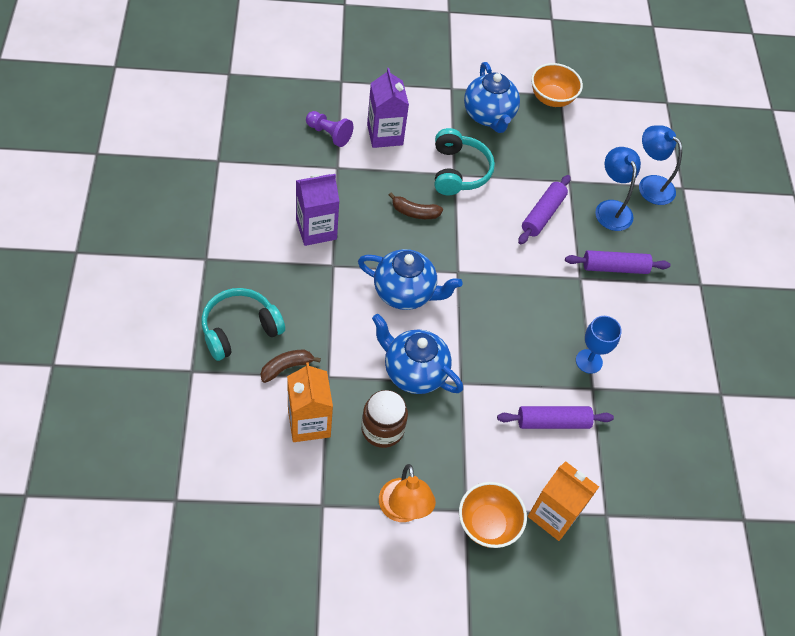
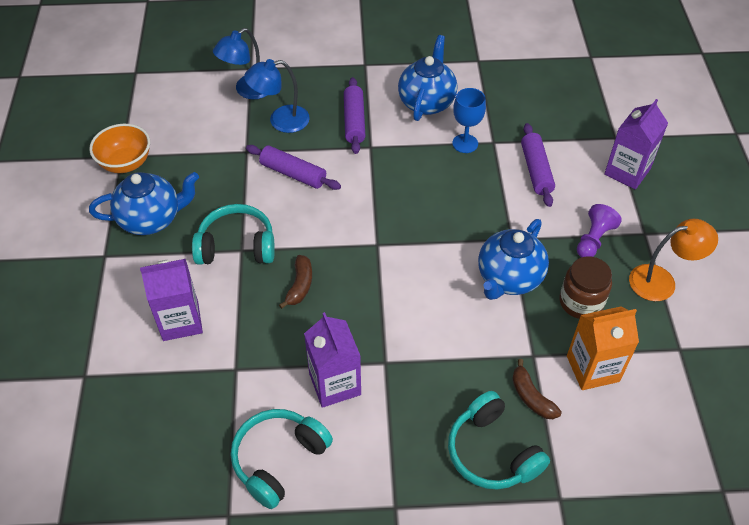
camera: 85 degrees left, 5 degrees down
purple pawn [306,111,353,147] -> purple pawn moved to [577,204,622,257]
blue teapot [358,249,463,310] -> blue teapot moved to [398,35,457,121]
orange bowl [459,482,527,548] -> none
orange carton [528,461,599,541] -> purple carton [604,99,668,189]
none -> turquoise headphones [231,409,333,509]

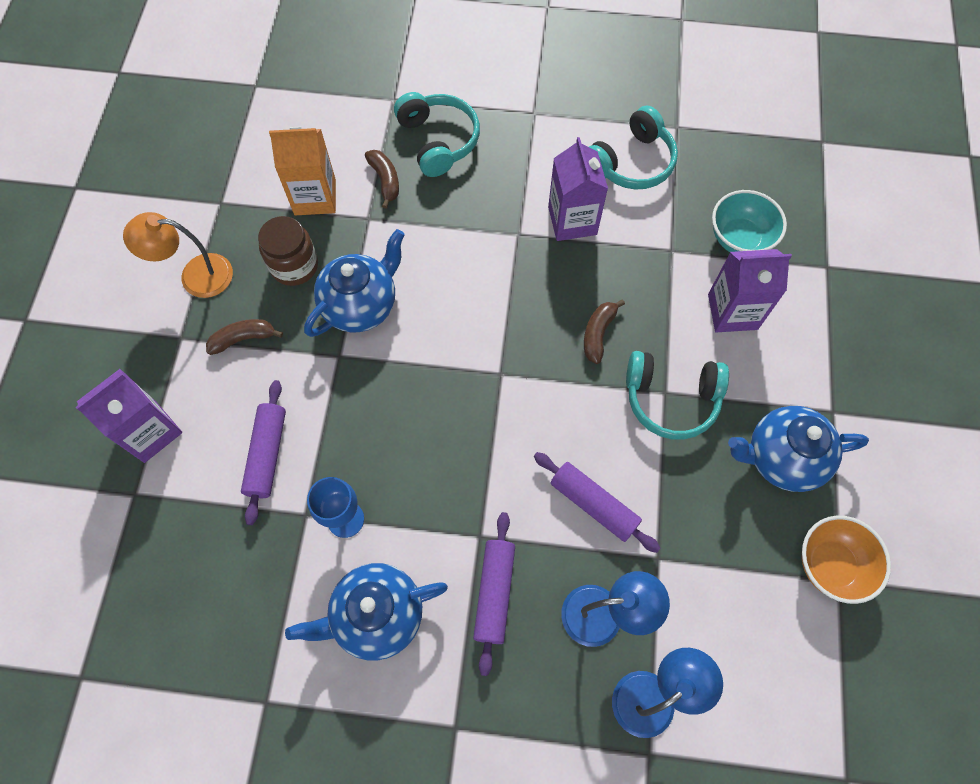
camera: 170 degrees left, 15 degrees up
blue teapot [398,35,457,121] -> blue teapot turned 45 degrees clockwise [285,563,448,661]
purple pawn [577,204,622,257] -> brown banana [206,319,283,355]
none -> turquoise bowl [712,190,787,252]

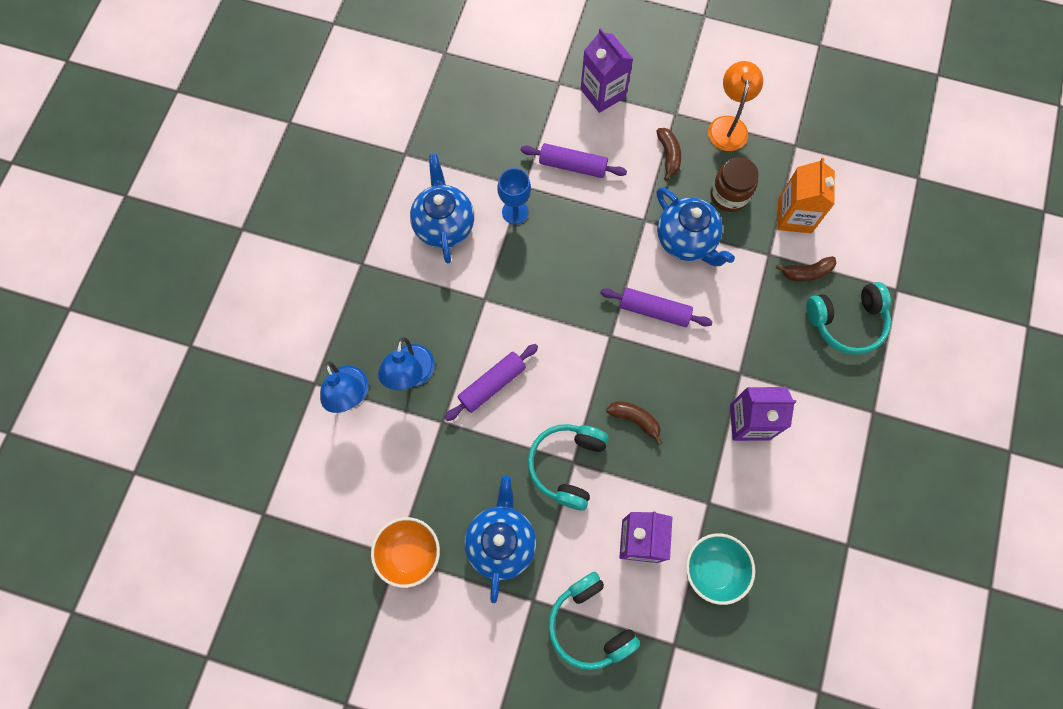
camera: 100 degrees right, 5 degrees up
purple rolling pin [473,512,515,676] -> purple rolling pin moved to [600,288,713,327]
turquoise headphones [589,106,678,190] -> turquoise headphones moved to [548,572,640,670]

